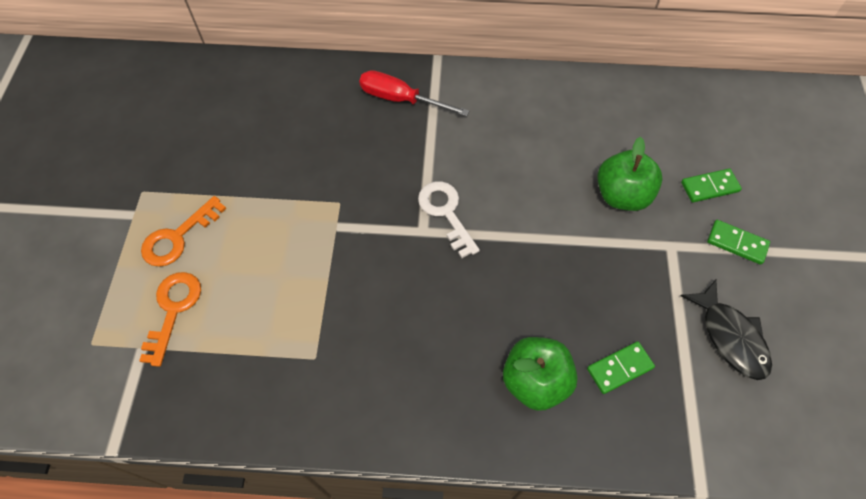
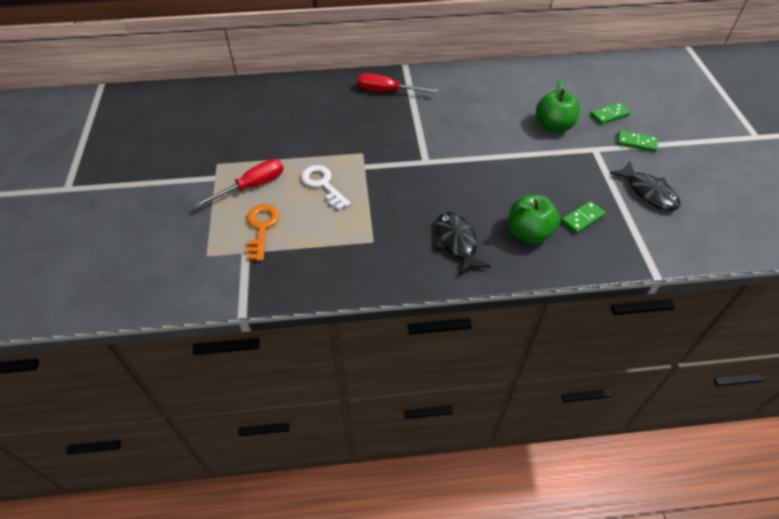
camera: 10 degrees left, 10 degrees down
orange key [141,196,226,267] -> red screwdriver [195,159,284,208]
white key [418,181,480,258] -> white key moved to [301,165,351,211]
none -> black fish [435,212,491,276]

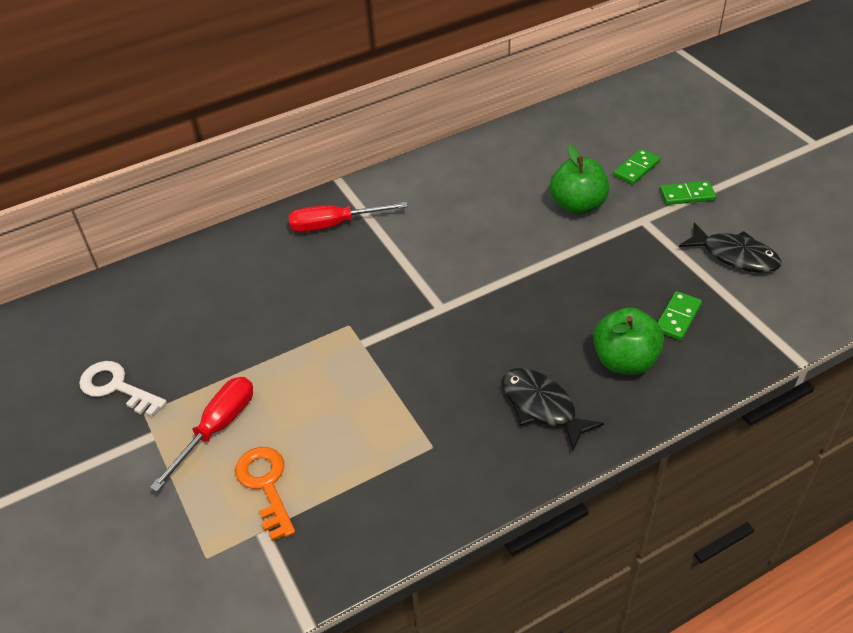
camera: 20 degrees left, 5 degrees down
white key [301,165,351,211] -> white key moved to [79,361,167,417]

